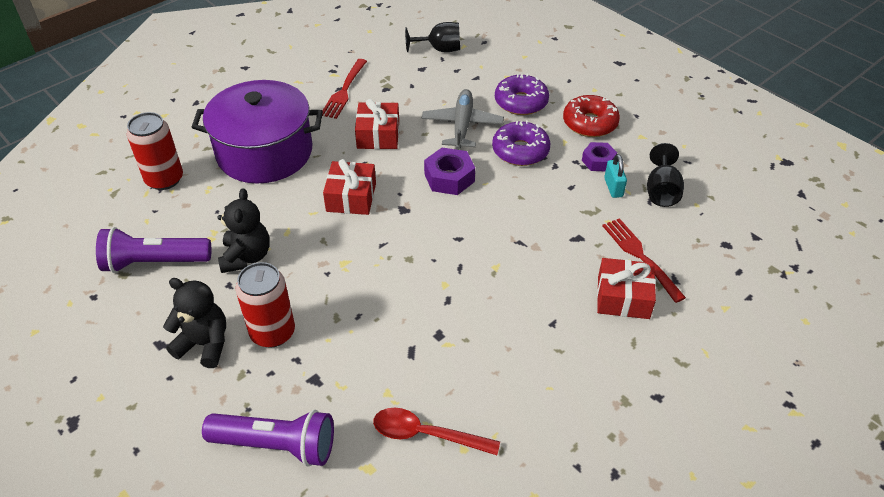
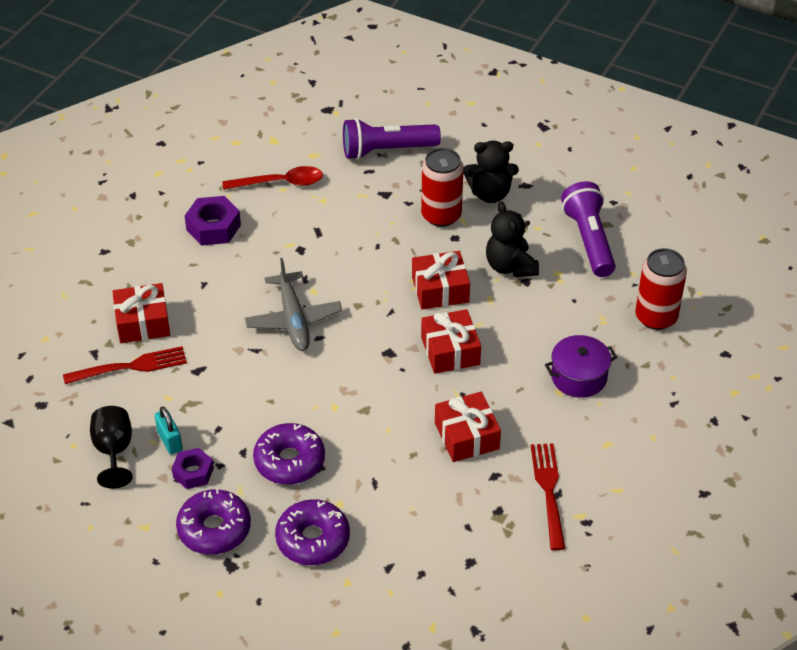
camera: 160 degrees right, 0 degrees up
purple flashlight [96,227,211,273] -> purple flashlight turned 75 degrees counterclockwise [561,181,615,277]
purple pot [192,80,323,184] -> purple pot [545,335,617,398], size x0.49
black goblet [405,22,460,52] -> none
grey plane [422,89,504,150] -> grey plane moved to [245,258,342,351]
purple nut [424,148,475,195] -> purple nut moved to [185,196,241,246]
red donut [563,95,620,137] -> purple donut [176,488,251,555]
red fork [602,218,686,303] -> red fork turned 60 degrees counterclockwise [63,346,187,384]
none -> red gift [412,251,470,310]

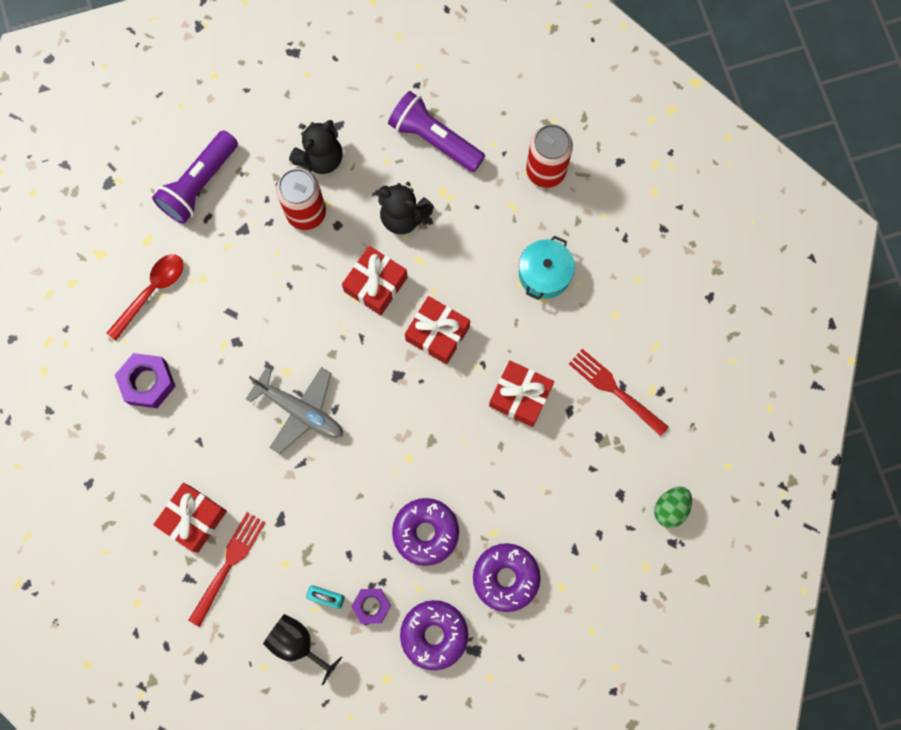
camera: 45 degrees left, 30 degrees up
purple pot [545,335,617,398] -> turquoise pot [519,235,575,300]
none -> green egg [654,487,692,528]

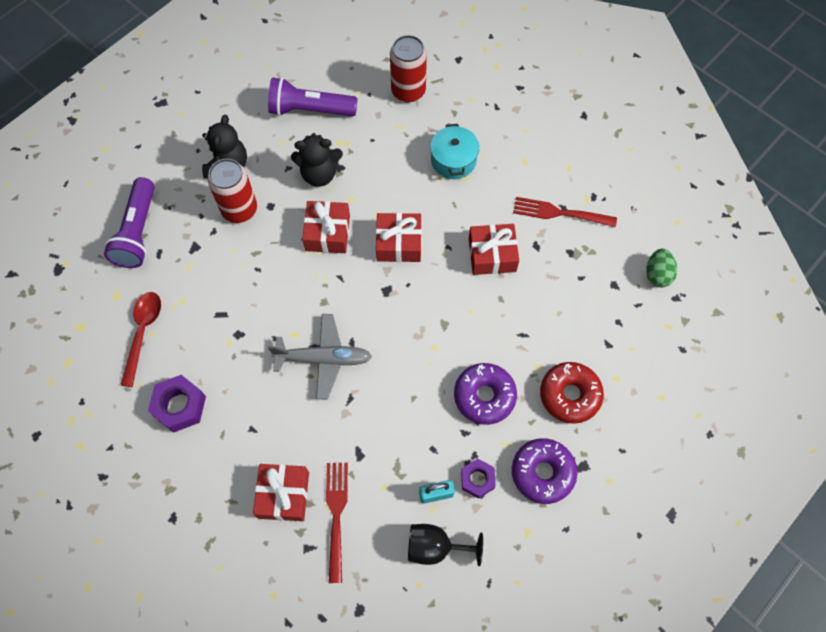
camera: 30 degrees left, 10 degrees down
purple donut [473,543,541,612] -> red donut [540,362,604,424]

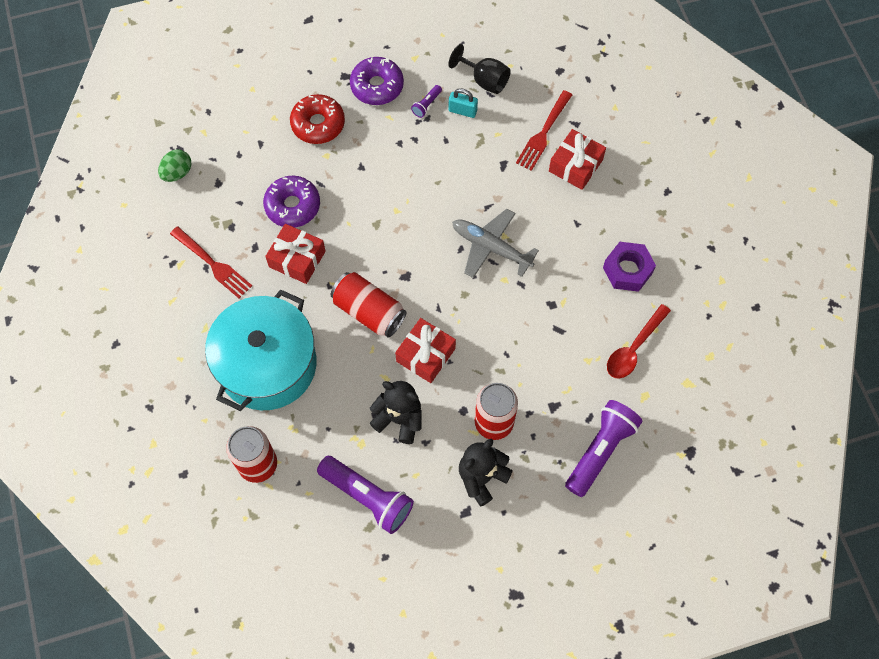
camera: 150 degrees left, 0 degrees up
red gift [376,213,422,262] -> red can [331,272,406,338]
turquoise pot [430,124,479,179] -> turquoise pot [205,289,316,411], size x2.02
purple donut [454,363,517,425] -> purple donut moved to [263,176,320,227]
purple nut [461,459,496,499] -> purple flashlight [411,85,442,118]

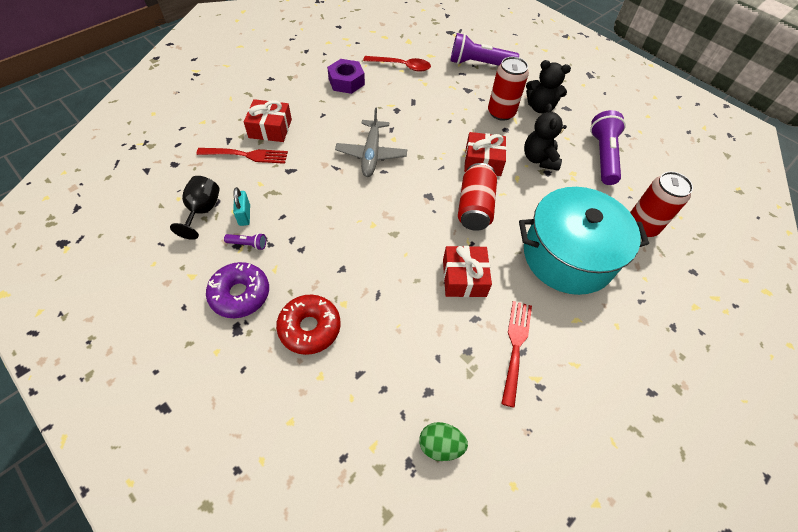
camera: 120 degrees left, 10 degrees down
purple donut [263,176,320,227] -> none

